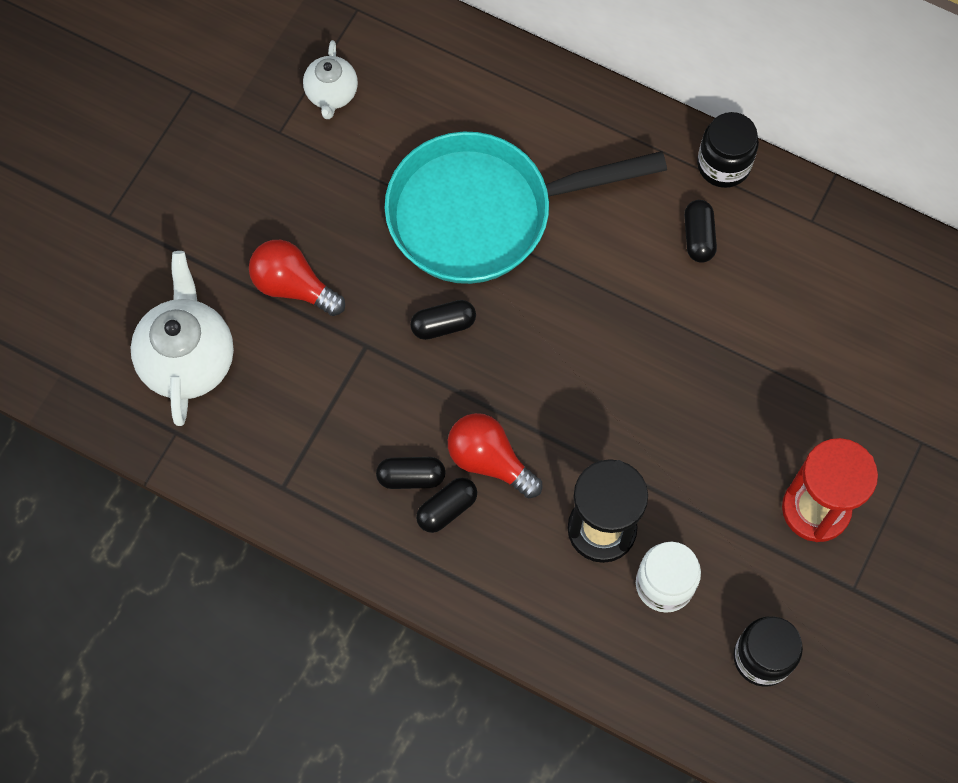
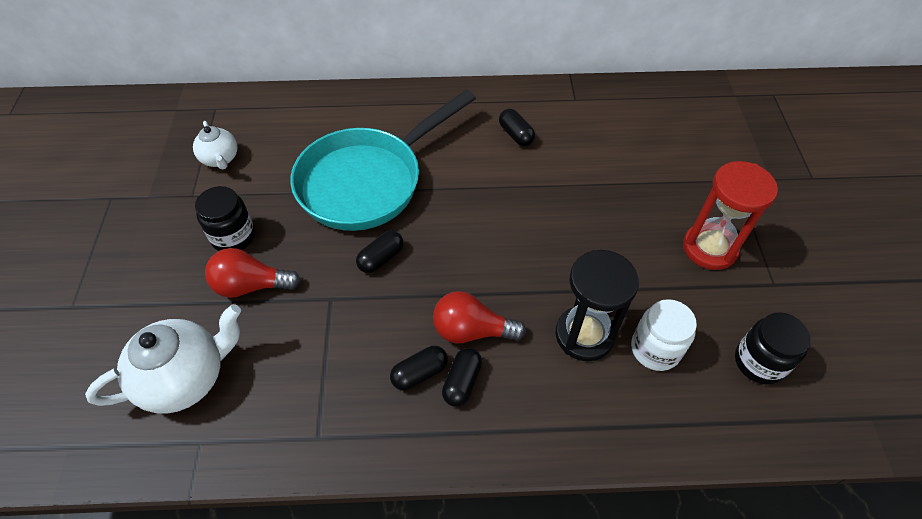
camera: 30 degrees left, 15 degrees down
white teapot [131,251,234,426] -> white teapot turned 90 degrees clockwise [85,304,241,414]
black jar [697,112,759,188] -> black jar moved to [195,186,255,251]

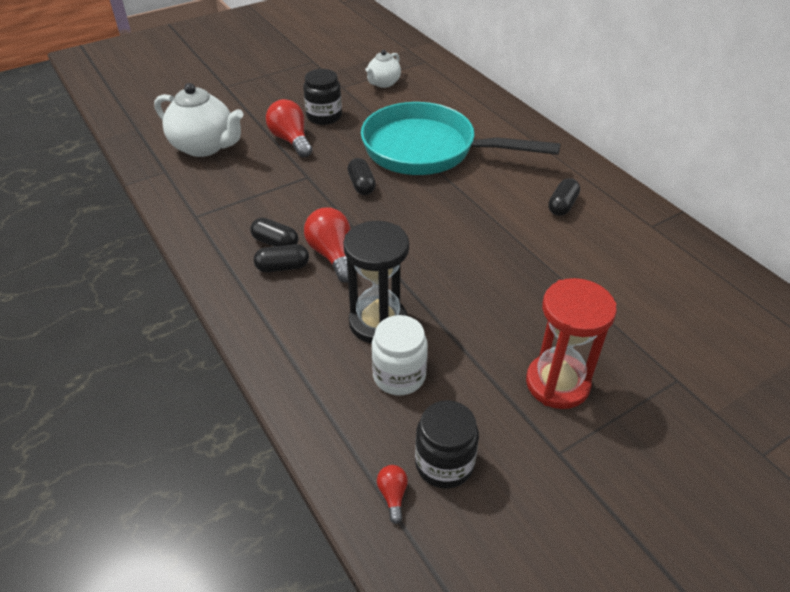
camera: 60 degrees right, 10 degrees down
black capsule [356,230,403,273] -> black capsule turned 60 degrees clockwise [347,158,376,195]
none -> red light bulb [377,465,408,524]

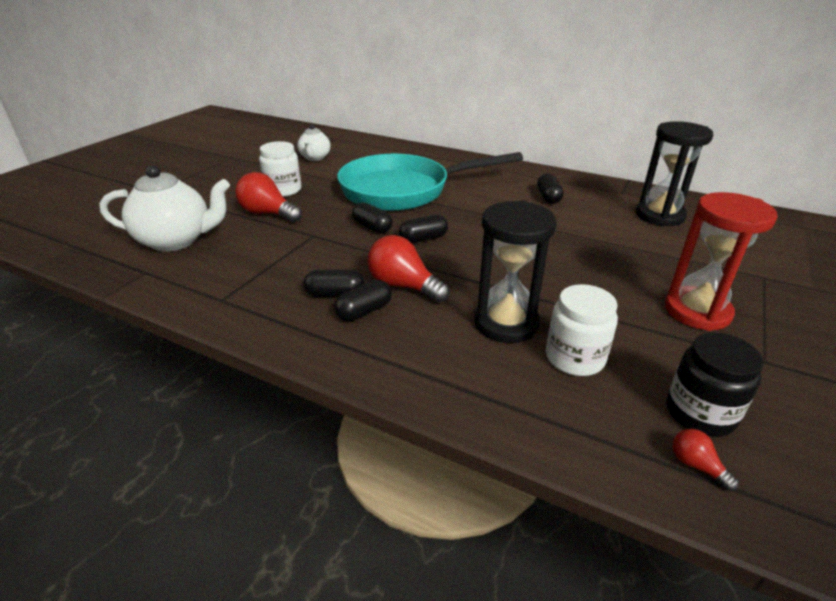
camera: 30 degrees left, 10 degrees down
black jar [303,69,342,125] -> white jar [259,141,302,197]
none -> black capsule [399,215,448,243]
none -> black hourglass [636,121,713,226]

